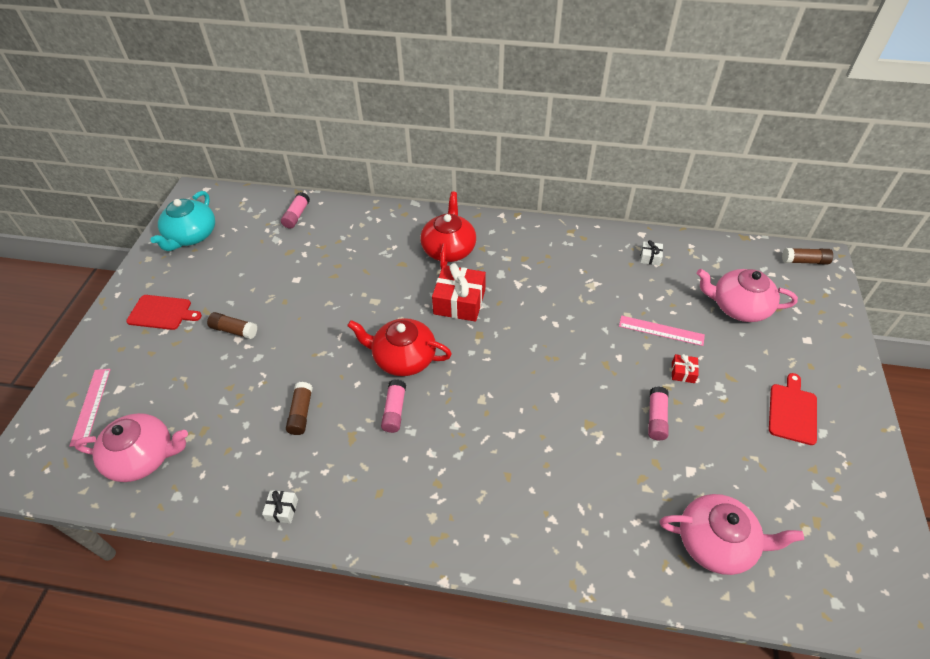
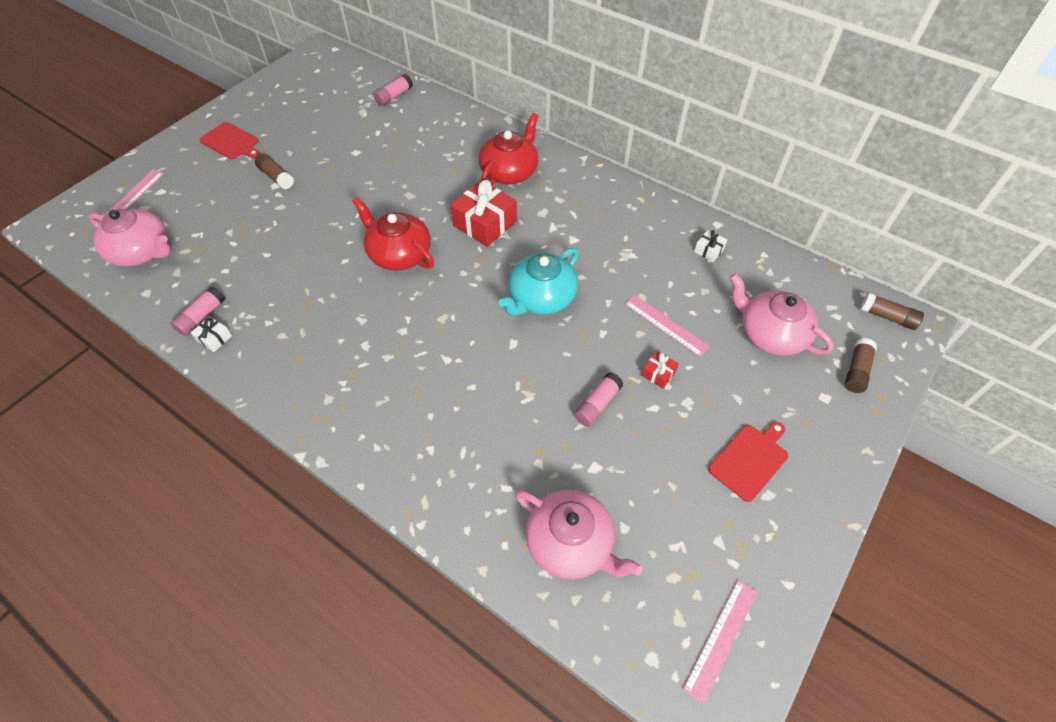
camera: 25 degrees right, 5 degrees up
turquoise teapot [150,191,215,251] -> turquoise teapot moved to [499,248,579,316]
brown glue stick [286,382,313,435] -> brown glue stick moved to [845,338,877,393]
pink glue stick [381,379,406,433] -> pink glue stick moved to [171,286,225,336]
none -> pink ruler [683,580,758,705]

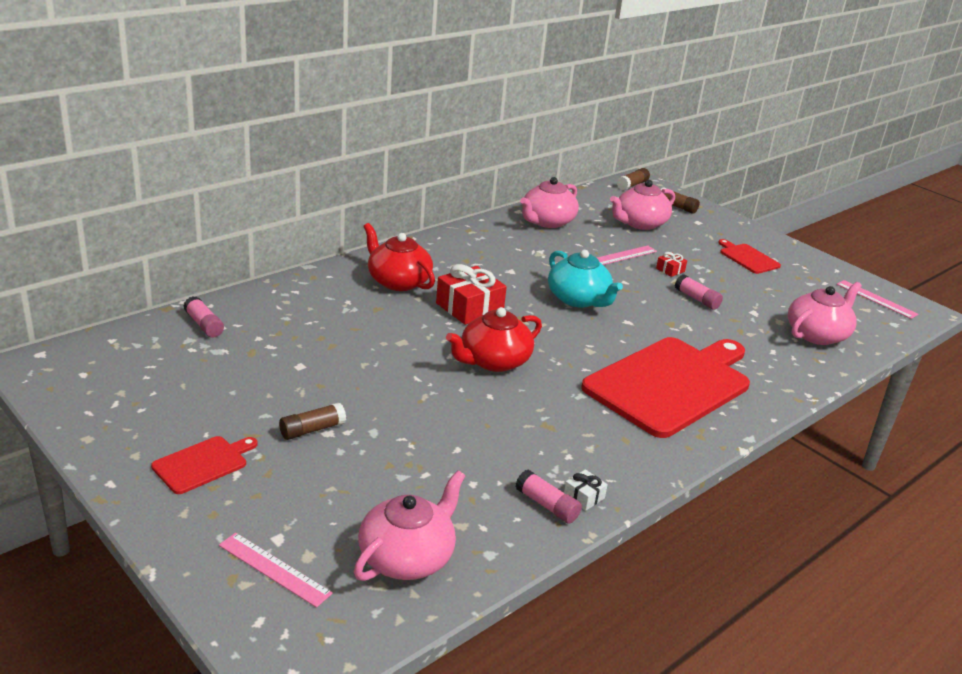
camera: 80 degrees left, 25 degrees down
white gift [694,230,727,262] -> pink teapot [520,177,579,228]
none -> red cutting board [581,337,750,438]

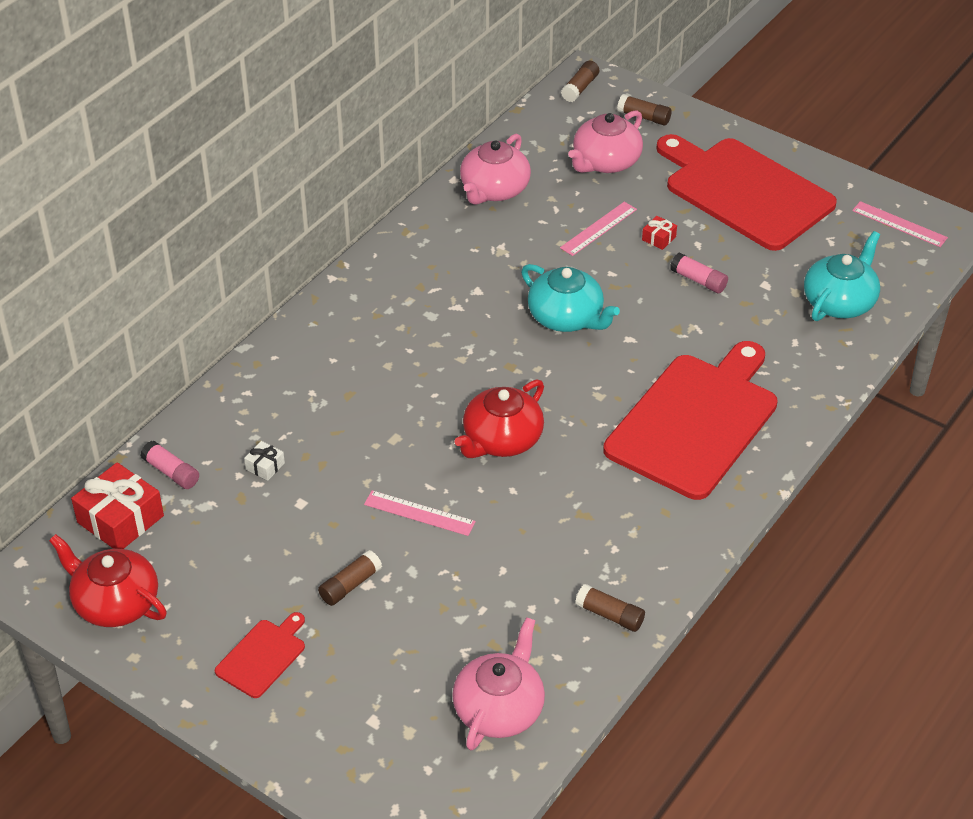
camera: 10 degrees left, 15 degrees up
pink ruler [219,533,333,608] -> pink ruler moved to [364,490,476,536]
red teapot [363,223,435,291] -> red teapot moved to [49,534,167,627]
red gift [436,264,507,325] -> red gift moved to [71,462,164,549]
pink glue stick [515,470,582,524] -> brown glue stick [575,584,645,632]
white gift [564,469,608,511] -> white gift moved to [244,441,285,481]
red cutting board [718,239,781,274] -> red cutting board [656,134,837,251], size x2.29
pink teapot [788,282,862,345] -> turquoise teapot [804,231,880,321]

